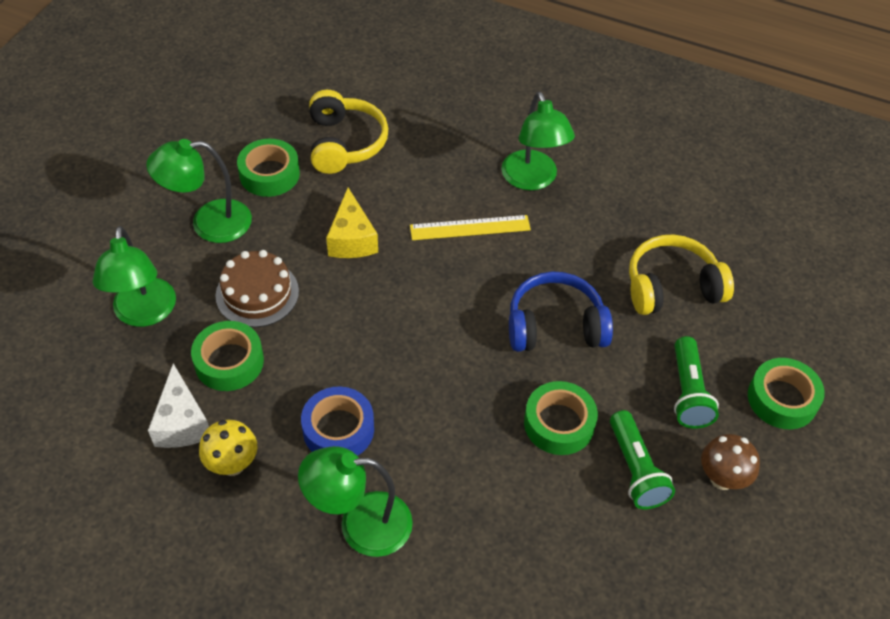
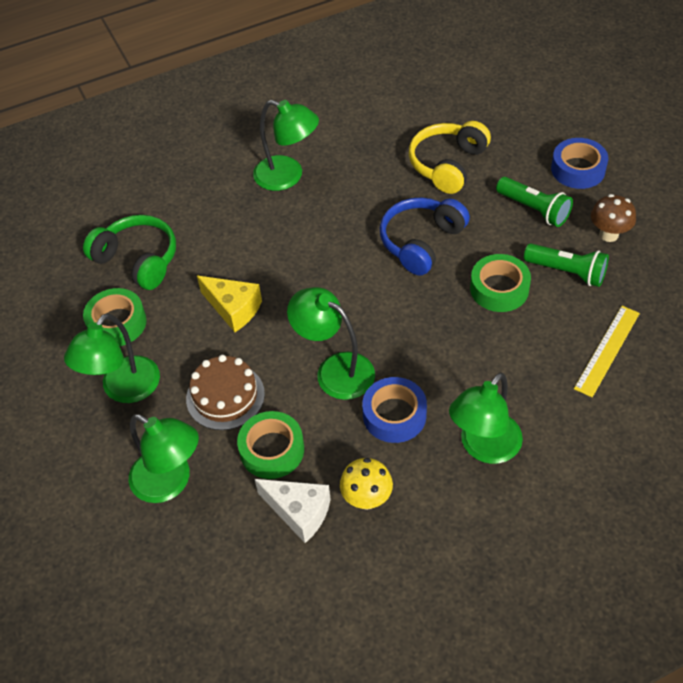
camera: 45 degrees left, 0 degrees up
yellow headphones [309,90,388,174] -> green headphones [83,215,176,290]
yellow ruler [410,215,531,240] -> yellow ruler moved to [574,306,640,397]
green tape [748,358,825,429] -> blue tape [551,138,608,189]
none -> green lamp [287,287,375,400]

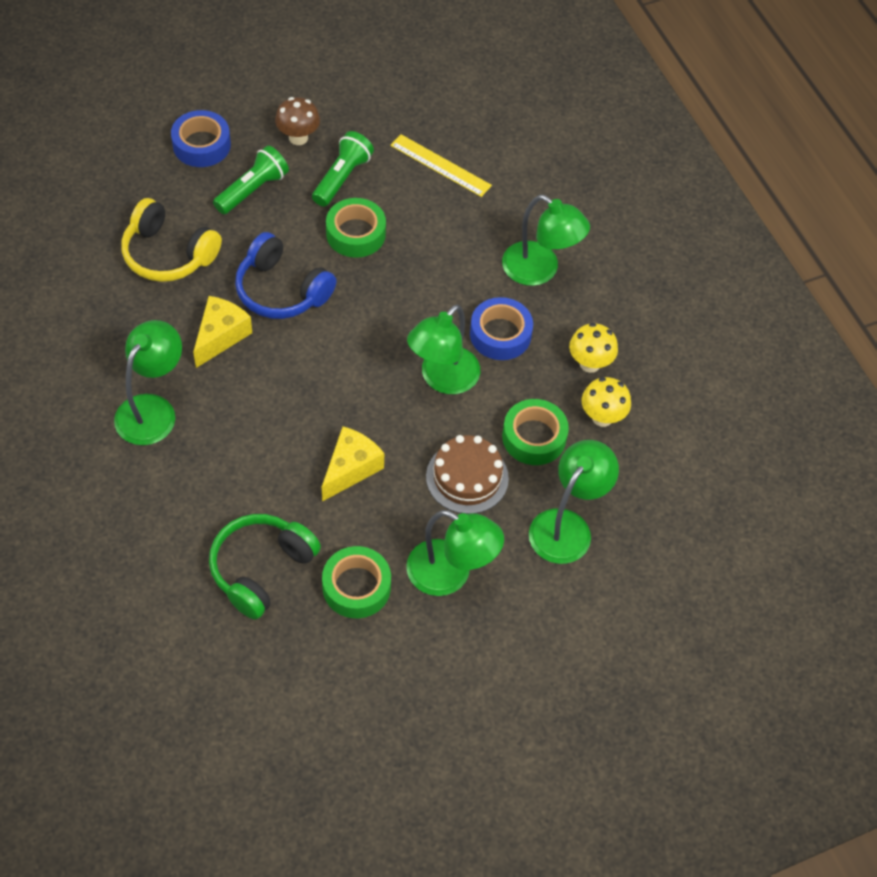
camera: 95 degrees left, 5 degrees up
white cheese [255,479,331,543] -> yellow mushroom [582,377,631,427]
none -> yellow cheese [193,296,252,368]

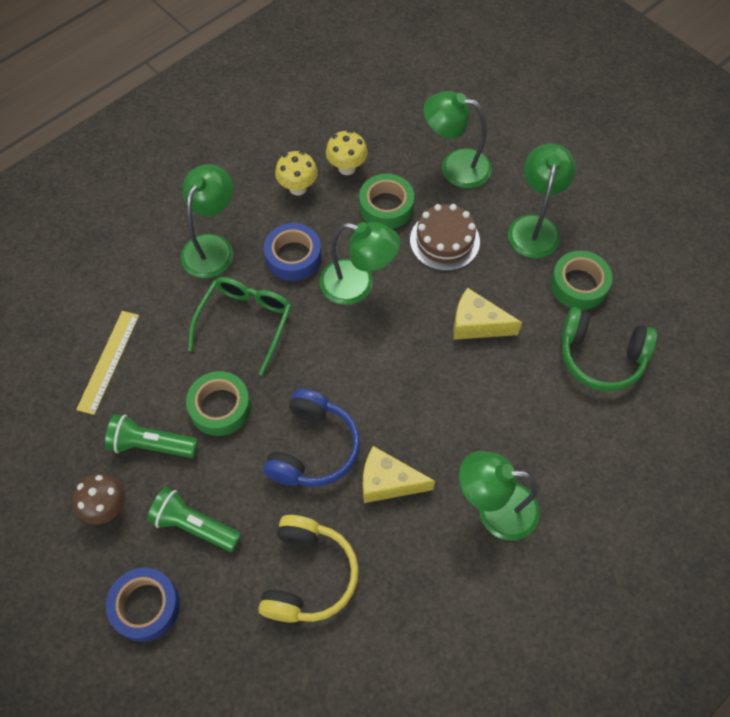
camera: 105 degrees left, 5 degrees up
none -> green glasses [188,277,292,376]

